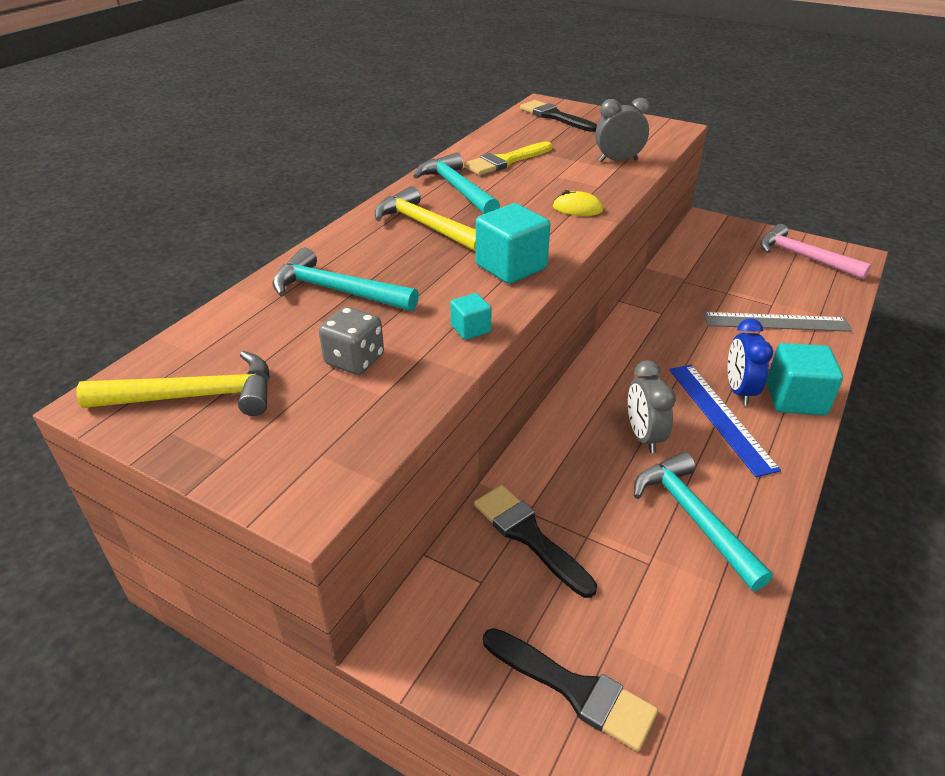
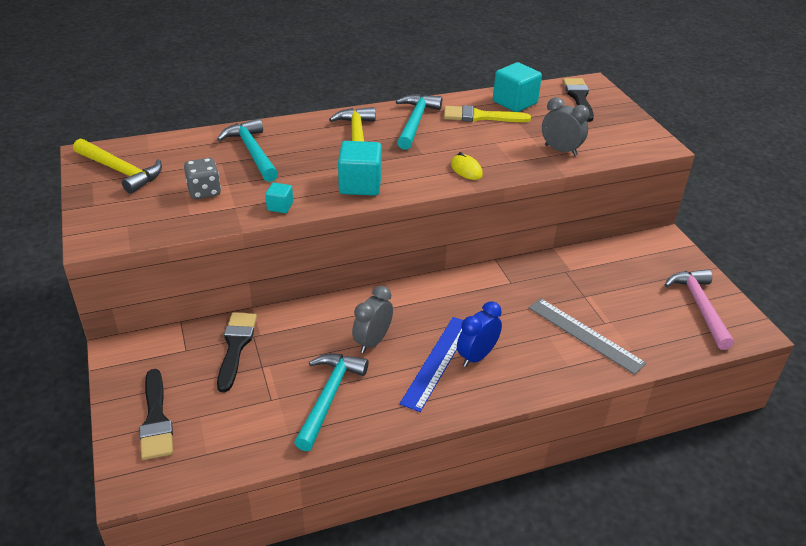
camera: 40 degrees right, 0 degrees up
turquoise cube [766,343,843,415] -> turquoise cube moved to [493,62,542,112]

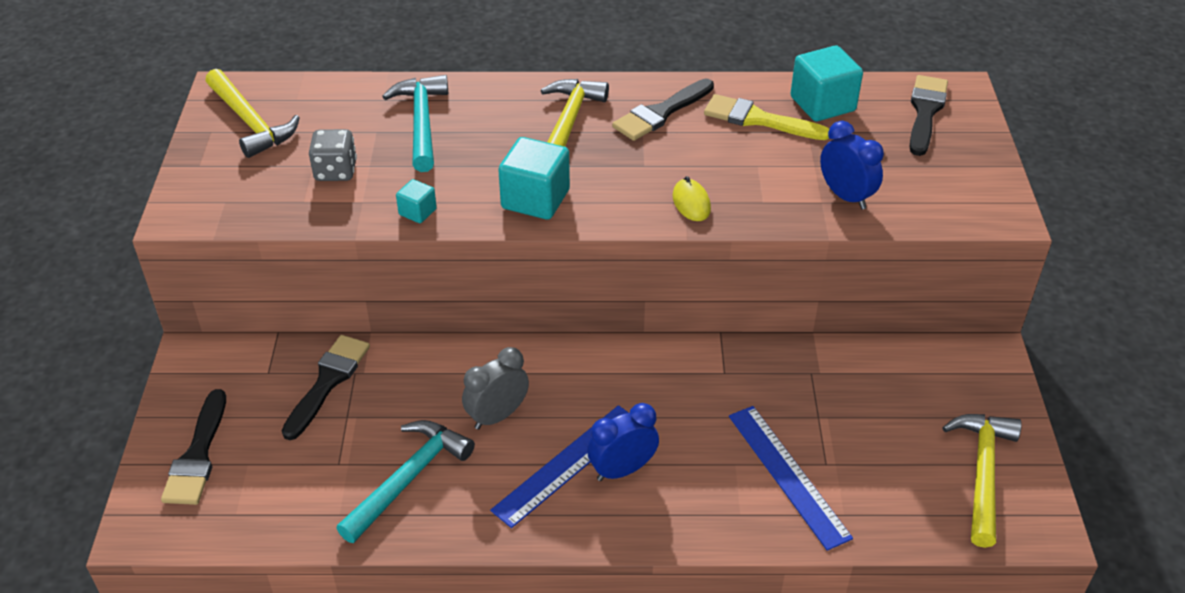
camera: 20 degrees right, 5 degrees up
turquoise hammer [396,94,442,150] -> black brush [612,79,714,141]
grey ruler [528,298,647,375] -> blue ruler [729,406,853,551]
grey clock [542,97,590,156] -> blue clock [820,121,884,210]
pink hammer [665,269,734,350] -> yellow hammer [942,414,1022,548]

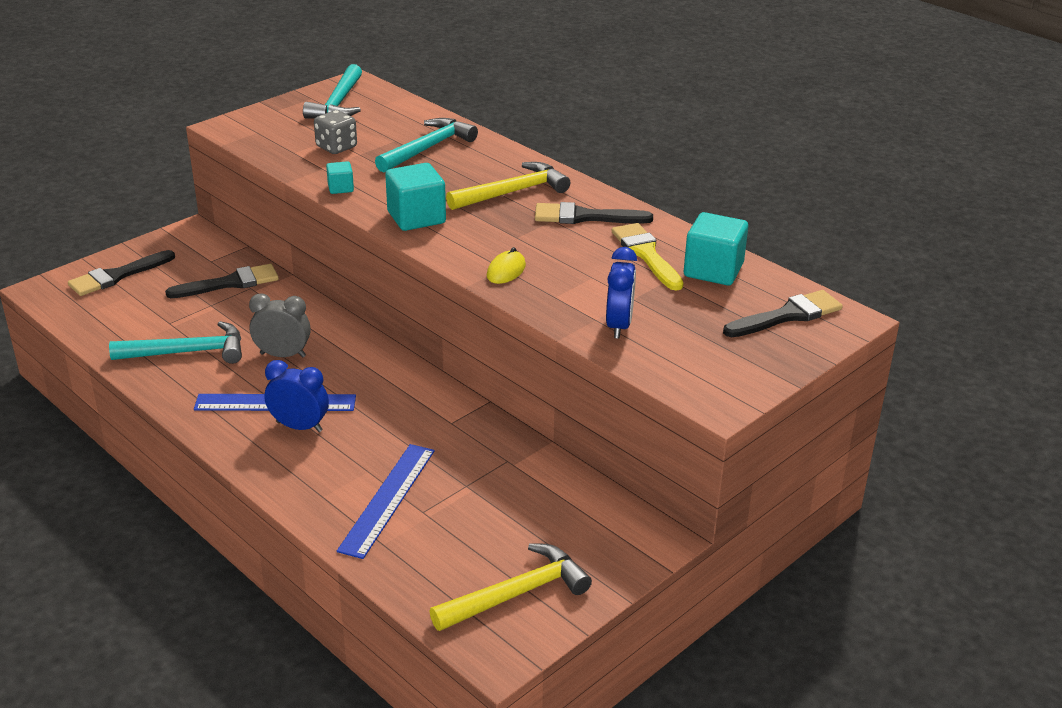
camera: 45 degrees right, 10 degrees down
yellow hammer [206,69,300,158] -> turquoise hammer [303,64,362,119]

